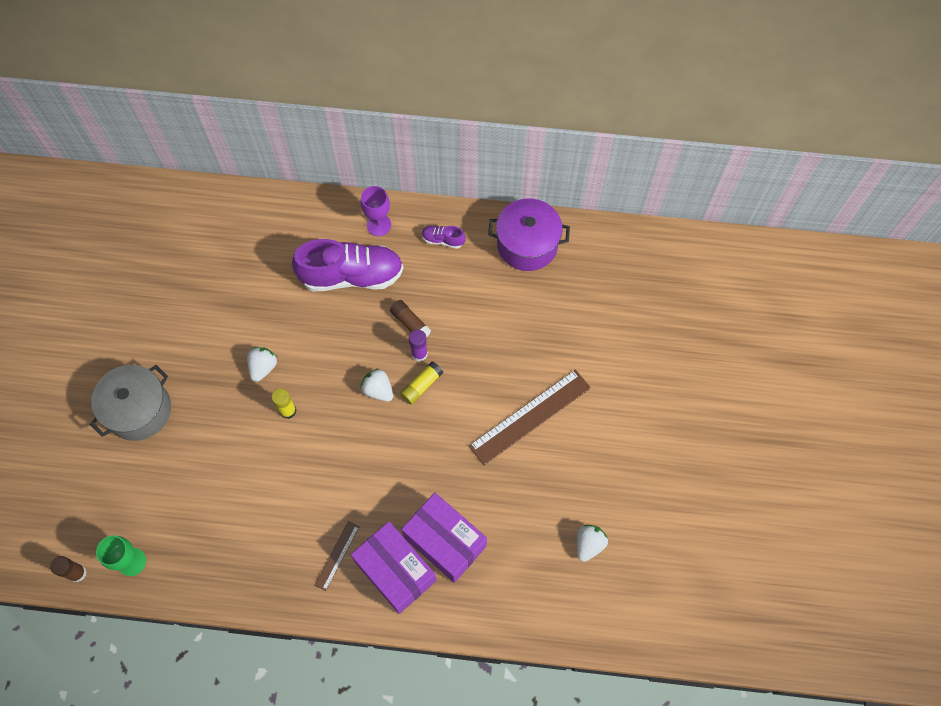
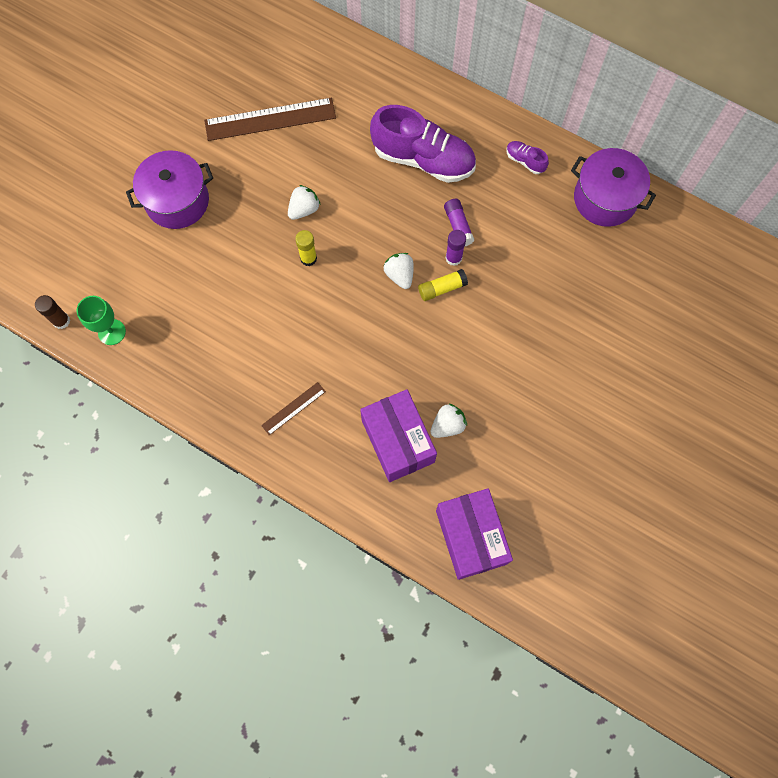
camera: 25 degrees right, 5 degrees up
grey pot [90,365,171,441] -> purple pot [126,150,213,229]
purple box [351,521,436,614] -> purple box moved to [436,488,513,580]
purple goblet [361,186,391,236] -> none
brown glue stick [390,300,431,338] -> purple glue stick [444,199,474,247]
brown ruler [469,369,591,466] -> brown ruler moved to [204,98,336,141]
white strawberry [577,525,608,562] -> white strawberry moved to [431,404,467,438]

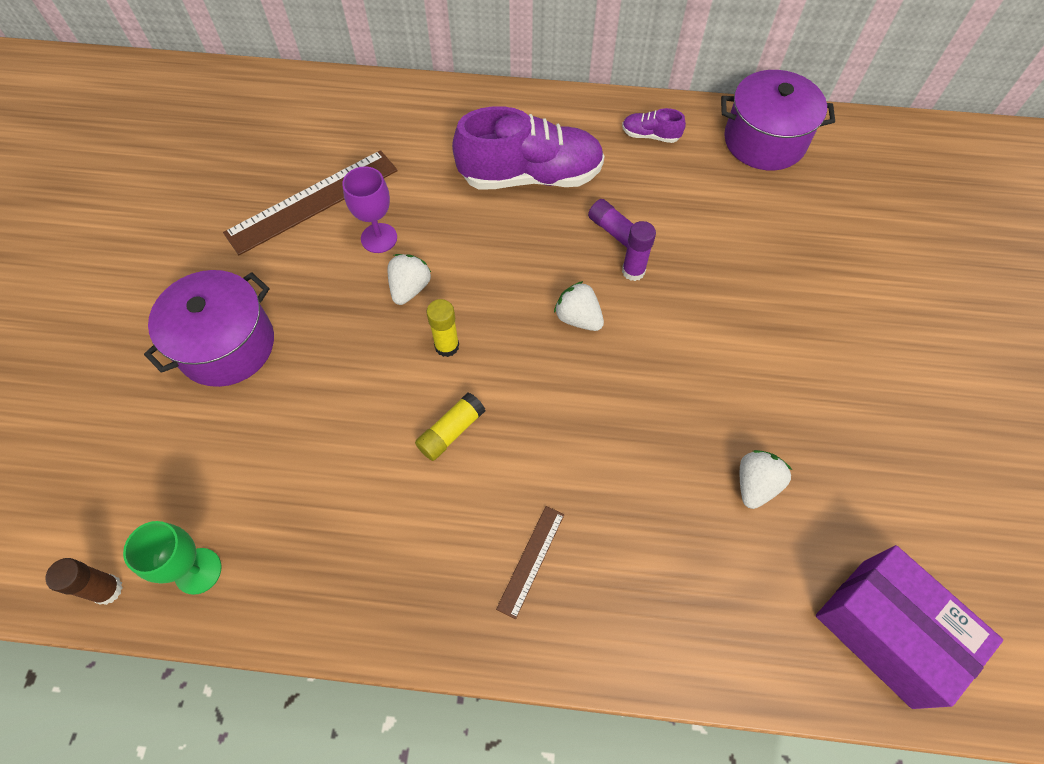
camera: 25 degrees left, 10 degrees down
purple box [360,389,437,482] -> none
yellow glue stick [418,269,468,301] -> yellow glue stick moved to [415,393,485,461]
none -> purple goblet [342,166,397,253]

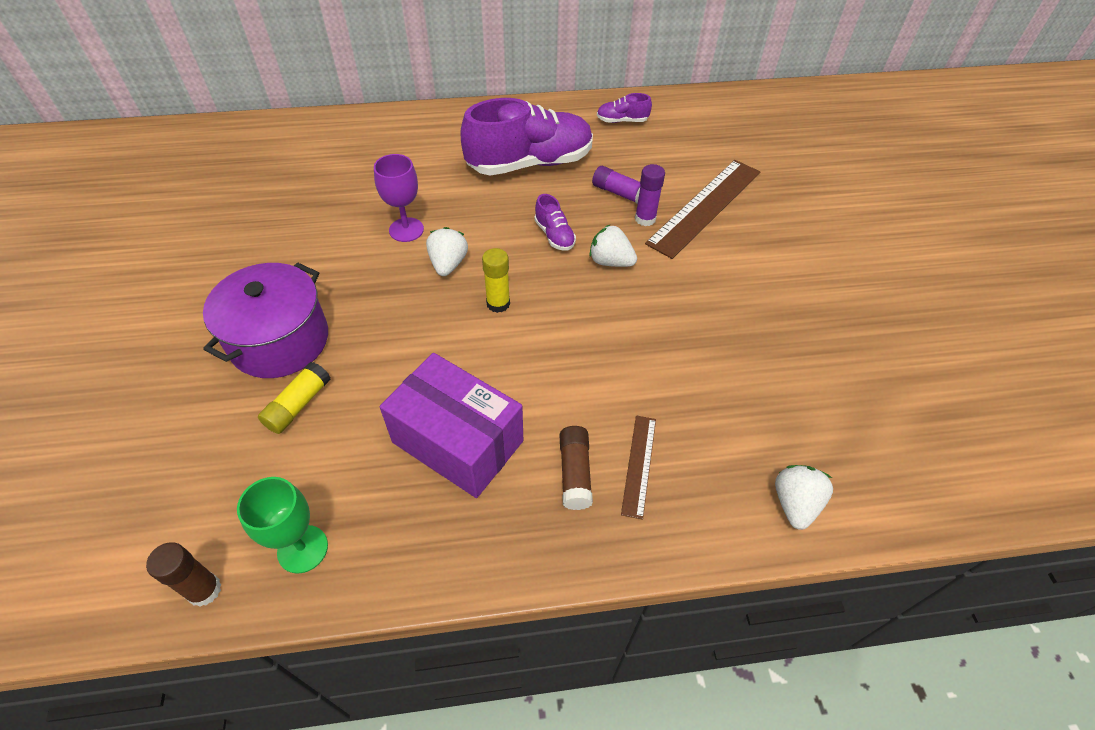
camera: 15 degrees left, 10 degrees down
brown ruler [223,150,398,255] -> brown ruler moved to [645,160,760,259]
yellow glue stick [415,393,485,461] -> yellow glue stick moved to [258,362,331,434]
purple pot [721,70,835,170] -> none
white strawberry [740,450,792,509] -> white strawberry moved to [775,465,833,530]
purple box [816,545,1003,709] -> purple box moved to [380,353,523,498]
none -> purple shoe [534,194,576,251]
none -> brown glue stick [560,426,593,510]

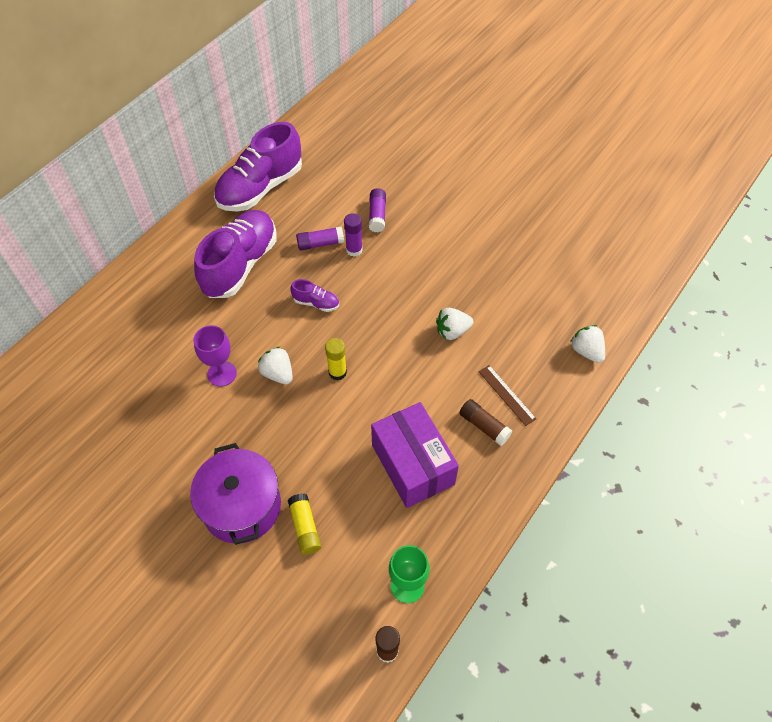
camera: 45 degrees left, 5 degrees up
purple box [380,353,523,498] -> purple box turned 75 degrees clockwise [371,402,459,508]
white strawberry [589,225,637,267] -> white strawberry moved to [436,308,473,340]
purple shoe [597,93,652,123] -> purple shoe [214,122,302,211], size x2.32
brown ruler [645,160,760,259] -> purple glue stick [369,188,386,232]

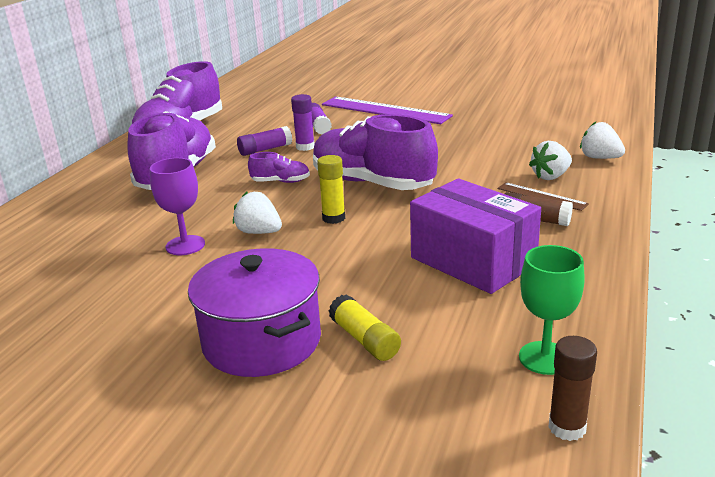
camera: 15 degrees left, 30 degrees down
white strawberry [436,308,473,340] -> white strawberry moved to [529,141,572,180]
none -> purple shoe [313,114,438,190]
none -> purple ruler [322,97,453,124]

